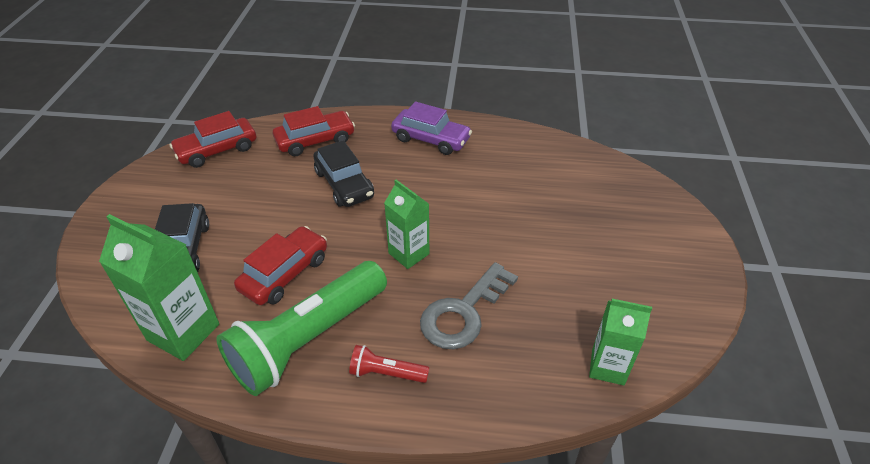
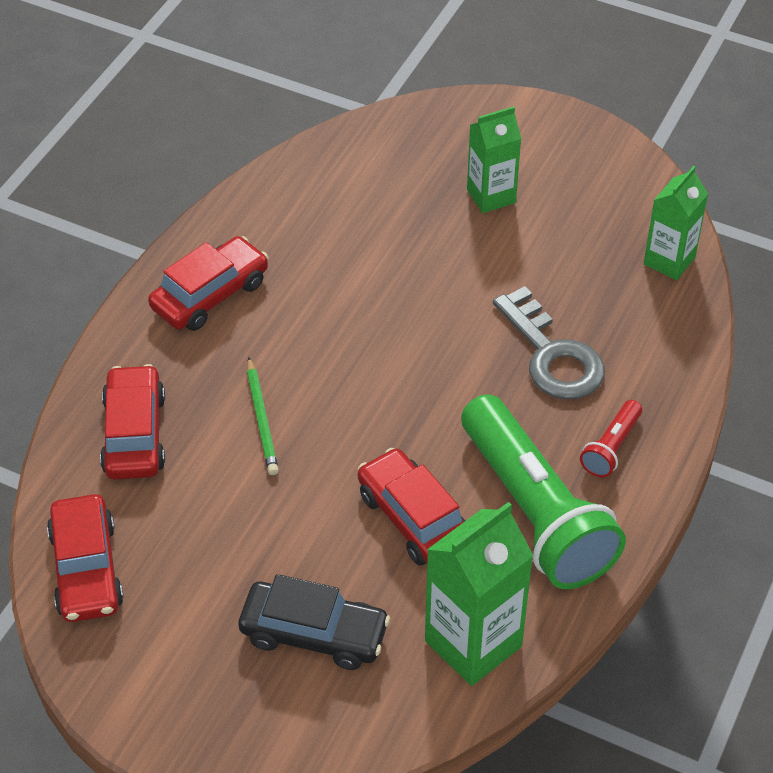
camera: 70 degrees left, 5 degrees up
black car [313,140,374,207] -> green pencil [247,357,279,475]
green carton [384,180,429,269] -> green carton moved to [467,106,521,213]
purple car [391,102,472,155] -> red car [148,236,268,331]

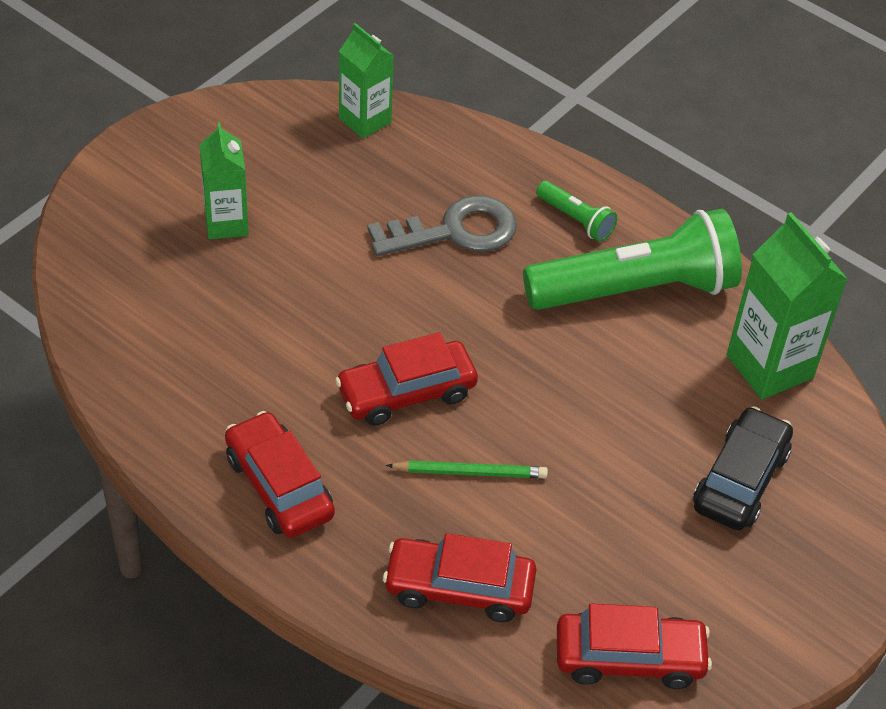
camera: 80 degrees left, 0 degrees up
red car [358,448,465,565] -> red car moved to [335,332,478,426]
red flashlight [580,400,642,477] -> green flashlight [536,181,617,242]

